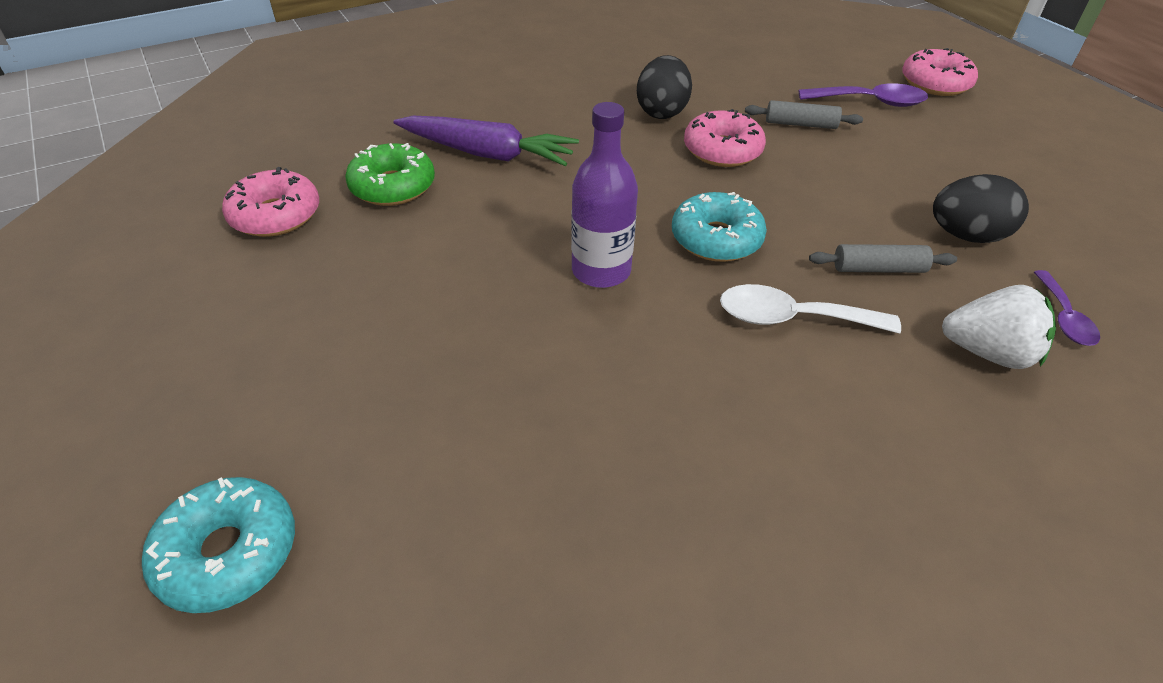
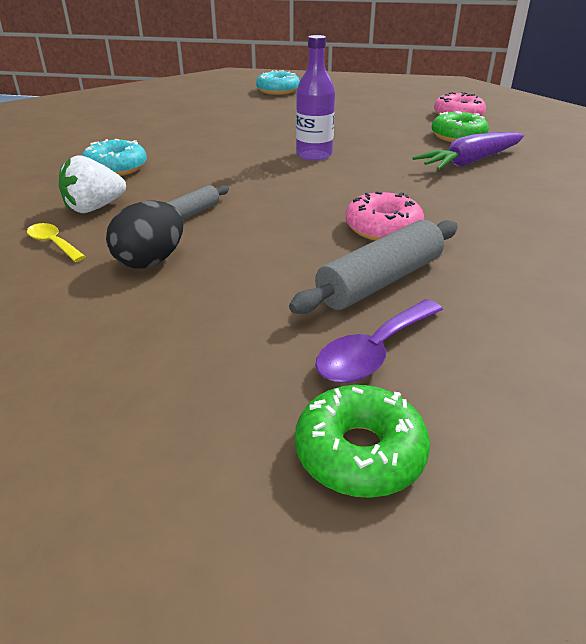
camera: 130 degrees right, 10 degrees down
black egg [637,55,692,119] -> none
turquoise donut [672,192,767,262] -> turquoise donut moved to [82,139,147,176]
white spoon [720,284,901,333] -> none
grey rolling pin [745,100,863,129] -> grey rolling pin [289,220,458,314], size x1.74
pink donut [902,48,978,96] -> green donut [295,385,430,498]
purple spoon [1034,270,1100,346] -> yellow spoon [27,223,86,262]

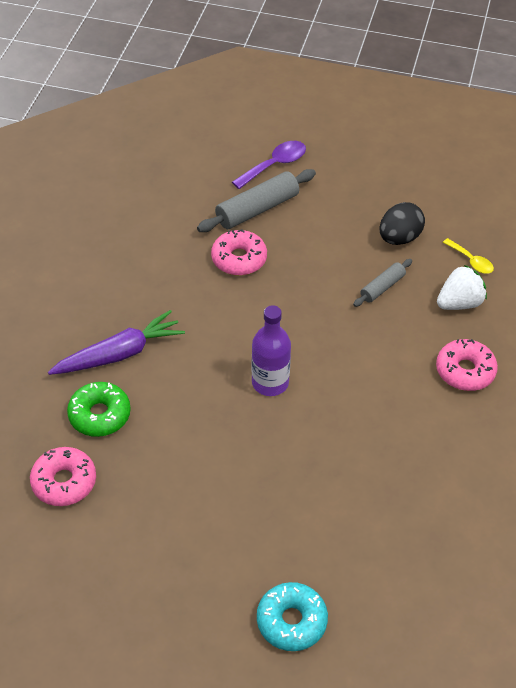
camera: 175 degrees left, 15 degrees up
turquoise donut [82,139,147,176] -> pink donut [436,339,498,391]
green donut [295,385,430,498] -> none

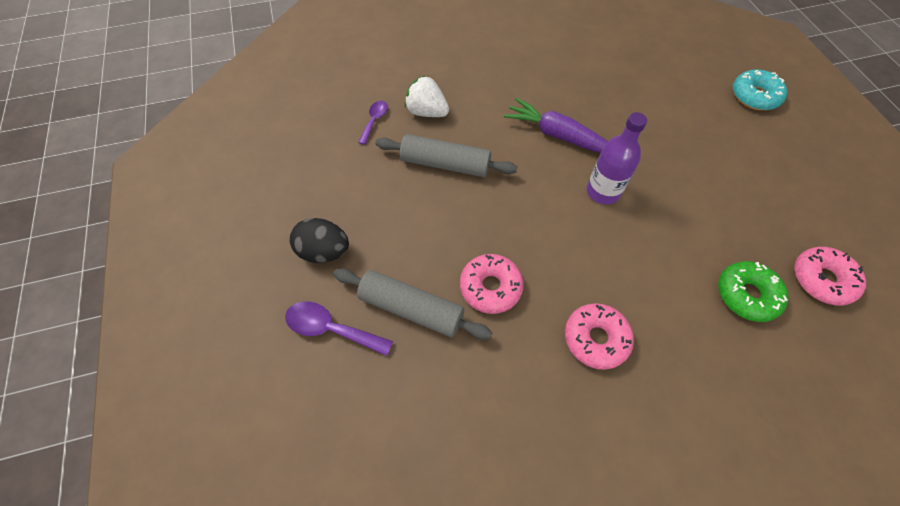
camera: 120 degrees left, 10 degrees up
purple carrot [48,310,185,375] -> purple carrot moved to [504,98,608,153]
grey rolling pin [353,259,412,307] -> grey rolling pin [375,134,518,177], size x1.74
black egg [379,202,425,245] -> black egg moved to [290,218,349,263]
pink donut [436,339,498,391] -> pink donut moved to [565,303,634,370]
yellow spoon [443,238,494,274] -> purple spoon [358,101,388,145]

